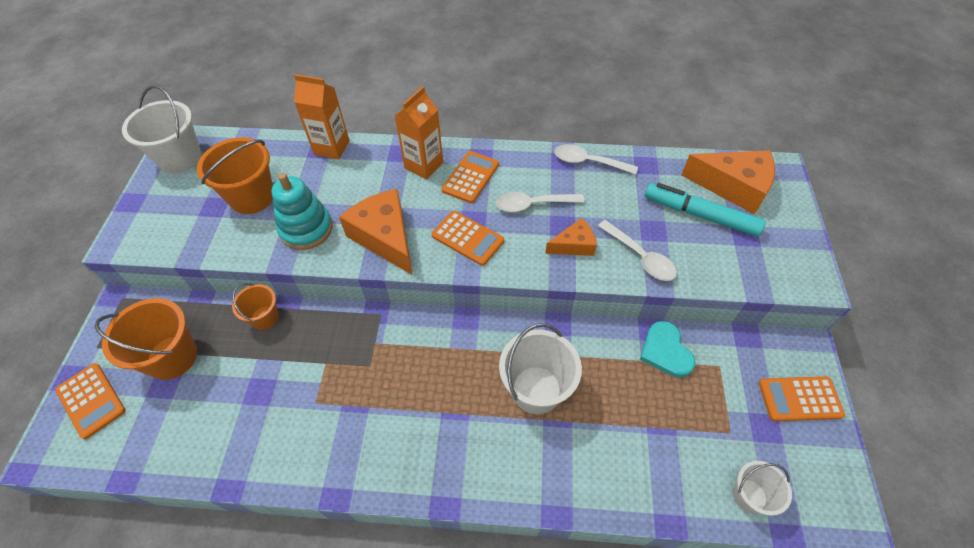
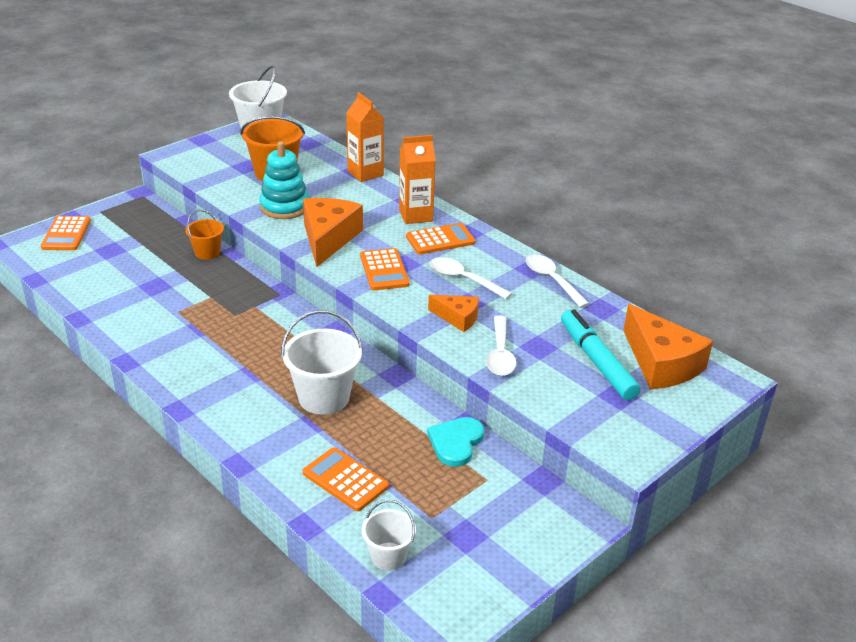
camera: 40 degrees right, 20 degrees down
orange bucket [94,298,197,380] -> none
orange calculator [759,376,845,421] -> orange calculator moved to [303,447,389,511]

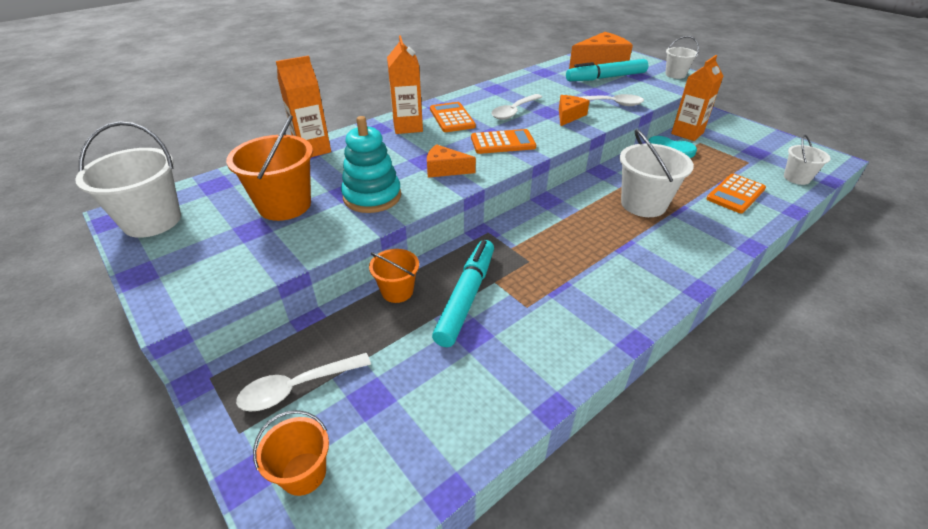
camera: 85 degrees left, 5 degrees up
orange calculator [41,216,91,250] -> orange bucket [253,410,329,496]
orange cheese [303,198,363,267] -> orange cheese [427,144,476,178], size x0.56
white spoon [526,254,590,308] -> white spoon moved to [236,353,371,412]
none -> turquoise marker [432,240,494,347]
none -> white bucket [665,36,699,79]
none -> orange carton [671,55,723,141]

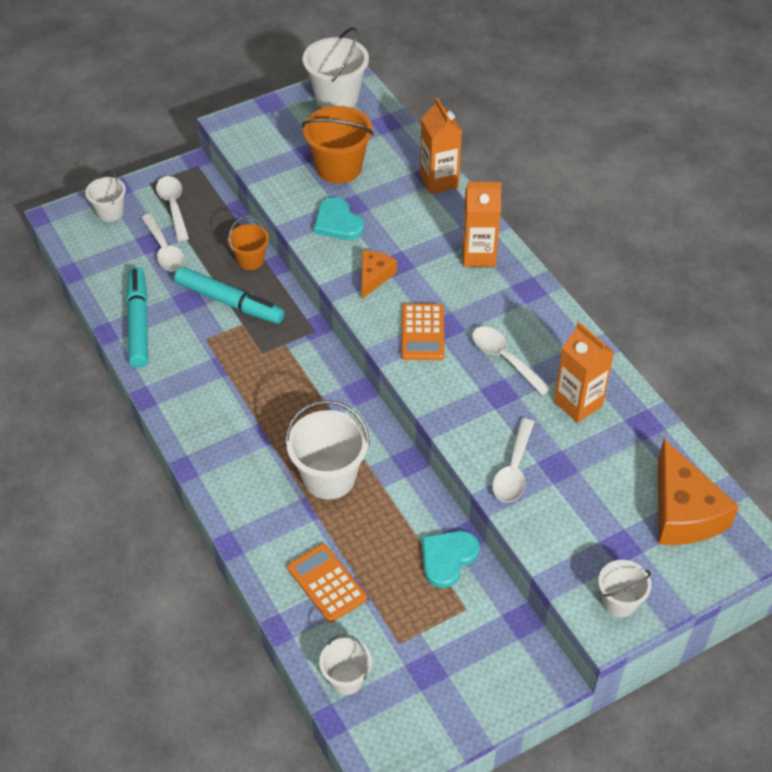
camera: 100 degrees right, 10 degrees up
orange bucket [253,410,329,496] -> white bucket [85,170,126,222]
turquoise stacking toy [341,116,401,213] -> turquoise heart [314,197,364,240]
orange calculator [430,102,476,132] -> none
orange cheese [559,95,590,126] -> none
turquoise marker [566,59,648,81] -> turquoise marker moved to [126,267,148,368]
orange carton [671,55,723,141] -> orange carton moved to [554,322,615,423]
none -> white spoon [141,213,185,271]

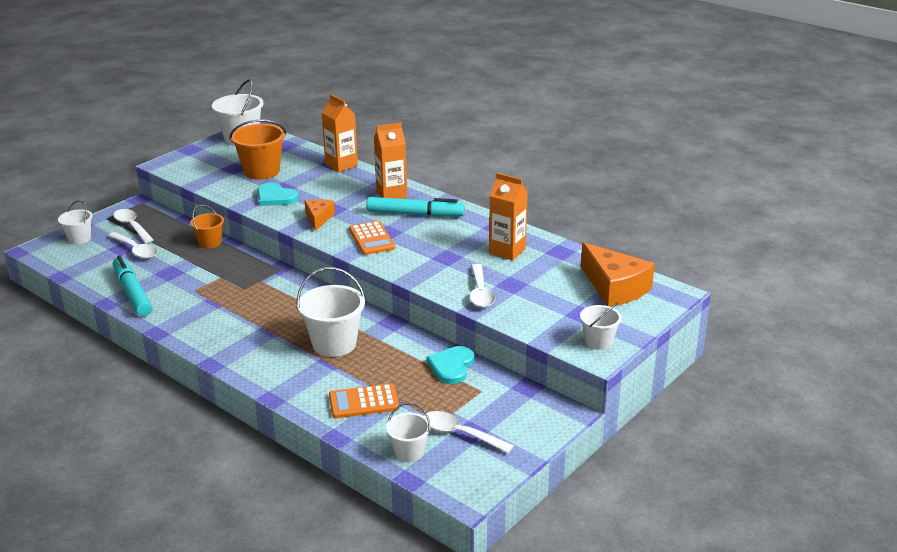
camera: 20 degrees left, 20 degrees down
turquoise marker [174,267,284,324] -> turquoise marker moved to [366,197,465,217]
orange calculator [287,544,367,623] -> orange calculator turned 45 degrees counterclockwise [329,383,399,418]
white spoon [472,327,552,395] -> white spoon moved to [424,411,514,453]

